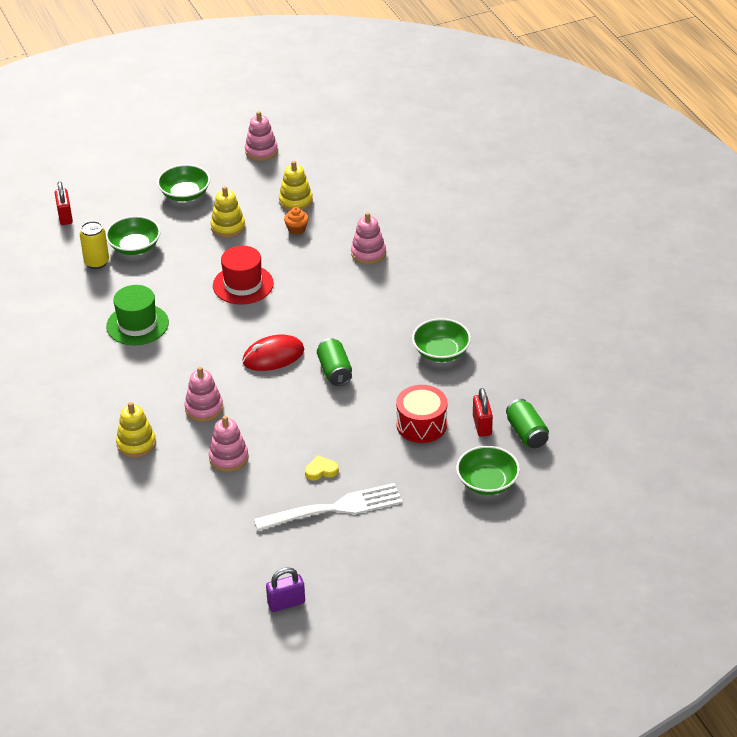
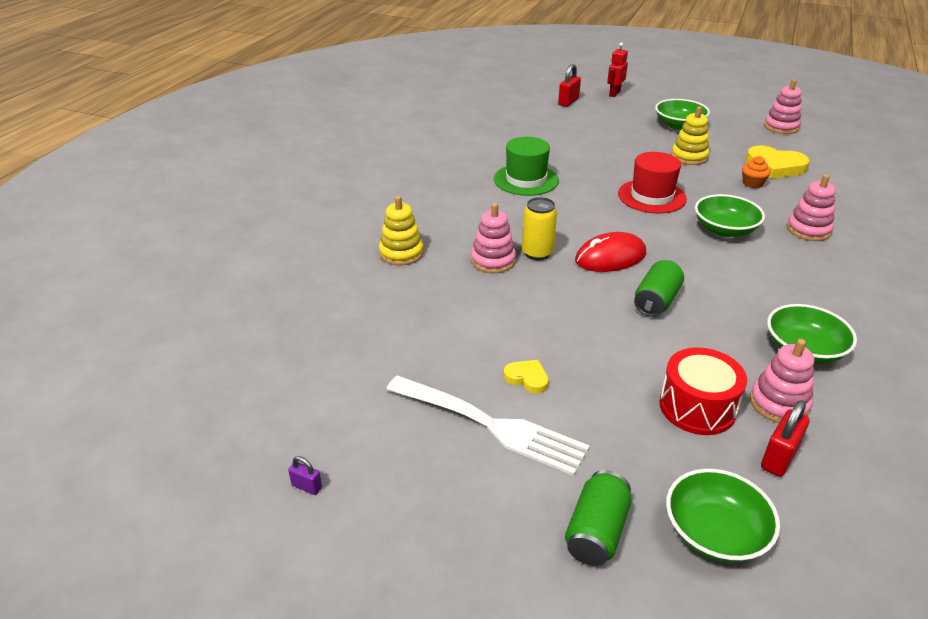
camera: 45 degrees right, 5 degrees down
yellow can [80,221,109,269] -> yellow can moved to [522,197,557,260]
green bowl [106,216,161,255] -> green bowl moved to [695,194,765,237]
pink stacking toy [209,416,249,472] -> pink stacking toy moved to [750,339,814,423]
red mouse [242,334,304,371] -> red mouse turned 45 degrees counterclockwise [575,232,646,272]
purple padlock [266,567,305,612] -> purple padlock [288,456,322,495], size x0.55
yellow stacking toy [279,161,313,211] -> yellow heart [746,145,810,179]
green can [506,399,549,448] -> green can moved to [565,470,631,566]
none -> red robot [607,42,628,97]

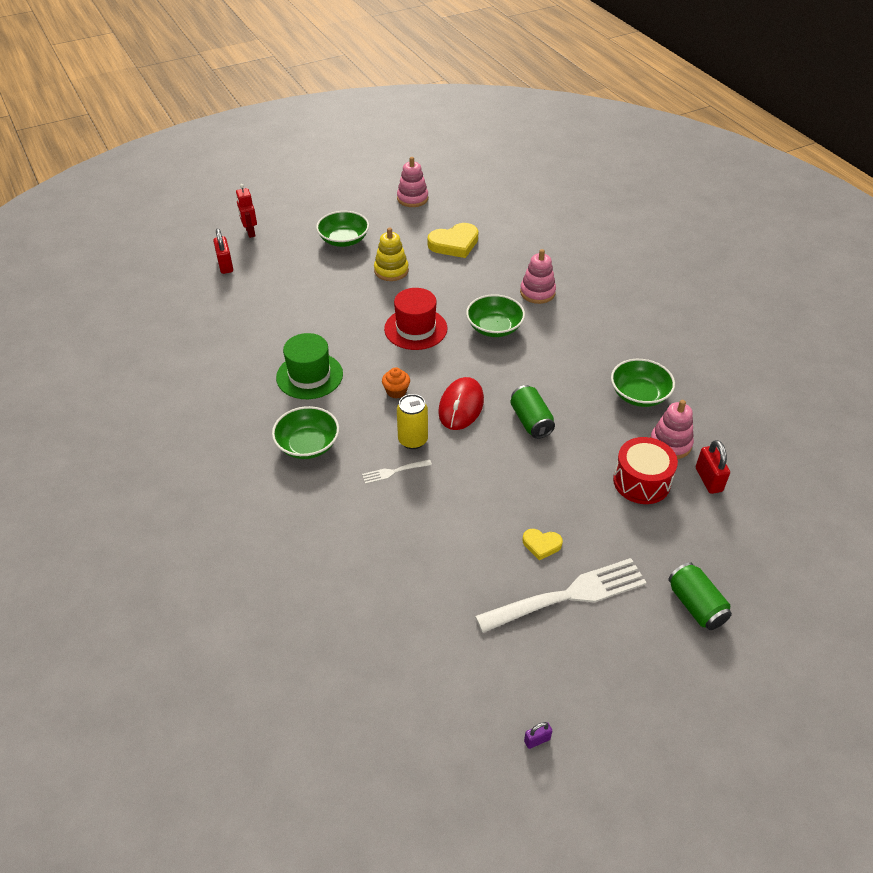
camera: 50 degrees left, 10 degrees up
yellow stacking toy [379,196,424,265] -> none
pink stacking toy [471,203,516,273] -> white fork [362,460,432,484]
yellow heart [504,360,549,393] -> yellow heart turned 150 degrees counterclockwise [522,529,563,560]
green bowl [666,469,780,563] -> green bowl moved to [272,406,339,459]
orange cupcake [742,156,771,188] -> orange cupcake moved to [382,367,410,398]

